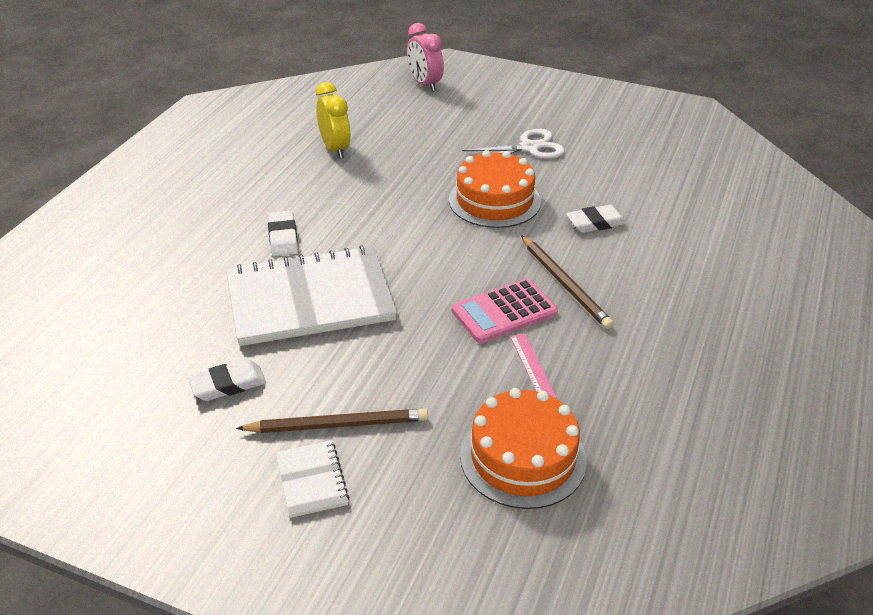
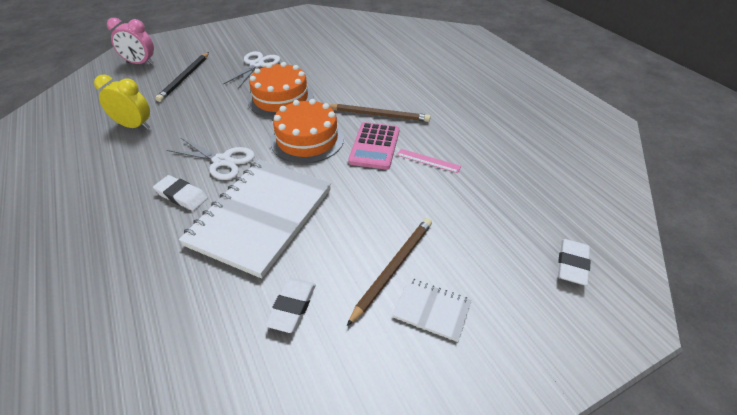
camera: 50 degrees left, 5 degrees up
orange cake [460,388,586,509] -> orange cake moved to [270,99,344,163]
white eraser [566,205,627,233] -> white eraser moved to [558,239,591,286]
none -> black pencil [156,52,209,102]
none -> white scissors [167,138,255,180]

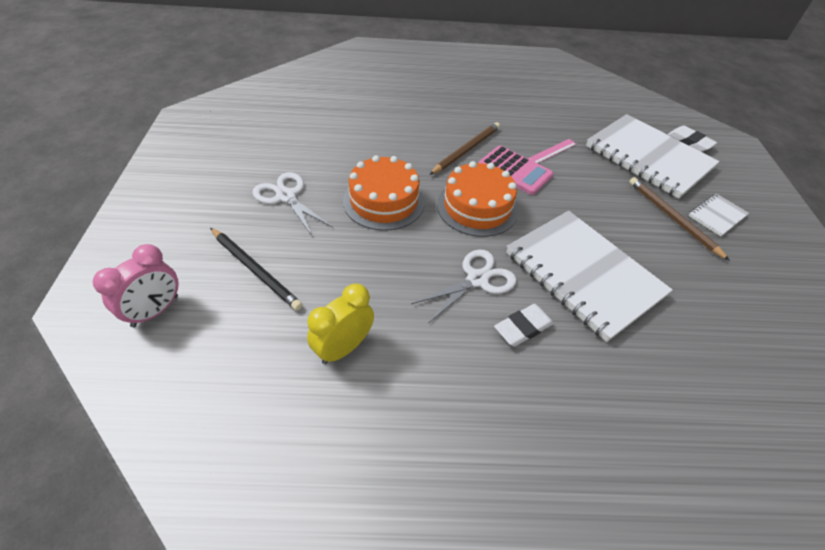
camera: 65 degrees left, 5 degrees up
white eraser [265,278,316,333] -> none
none -> white notebook [586,114,720,199]

